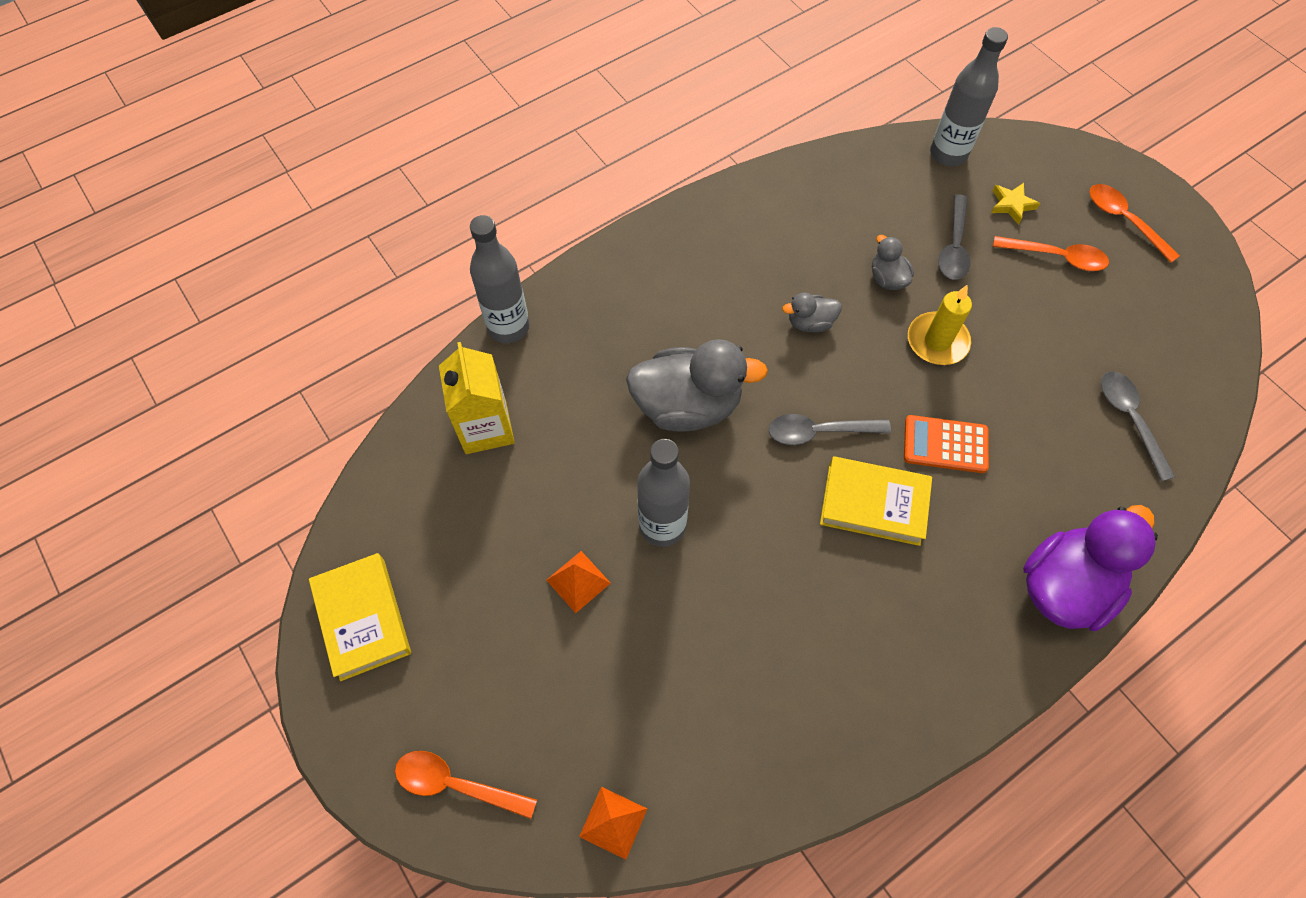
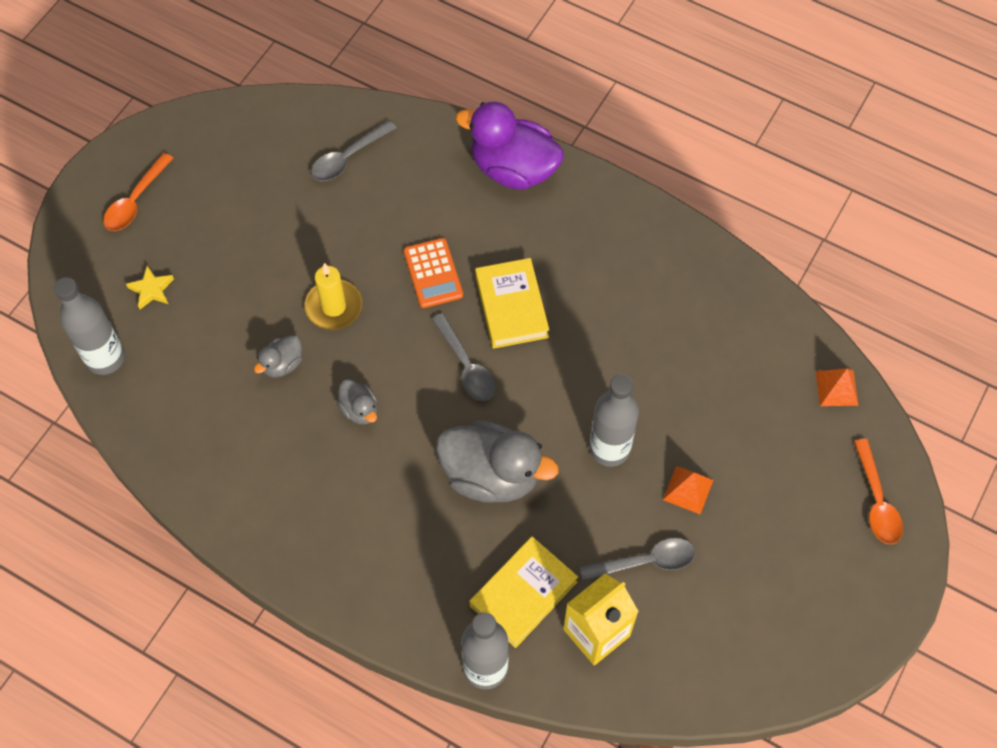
camera: 115 degrees left, 0 degrees up
yellow book [309,553,411,681] -> yellow book moved to [470,537,578,648]
grey duck [626,339,768,432] -> grey duck turned 135 degrees clockwise [436,420,559,503]
grey spoon [938,194,971,280] -> grey spoon moved to [580,538,696,581]
orange spoon [993,236,1109,271] -> none

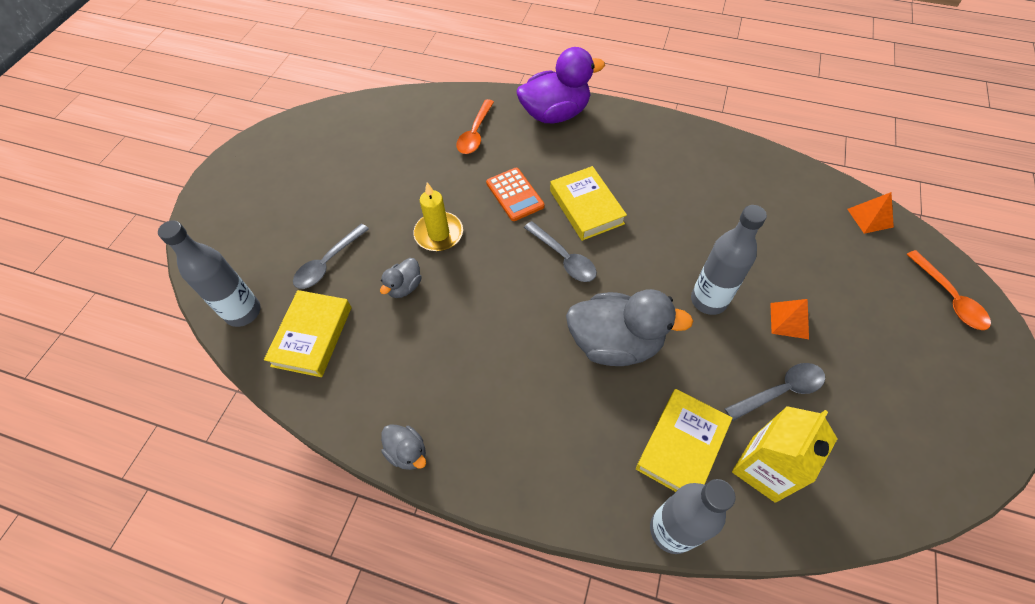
camera: 10 degrees left, 5 degrees down
orange spoon [103,153,173,231] -> orange spoon moved to [456,99,494,154]
yellow star [126,266,174,309] -> none
grey spoon [311,120,396,181] -> grey spoon moved to [293,223,369,289]
grey duck [337,379,378,425] -> grey duck moved to [381,424,426,470]
purple duck [456,102,564,190] -> purple duck turned 150 degrees clockwise [516,47,605,123]
none -> yellow book [264,290,351,377]

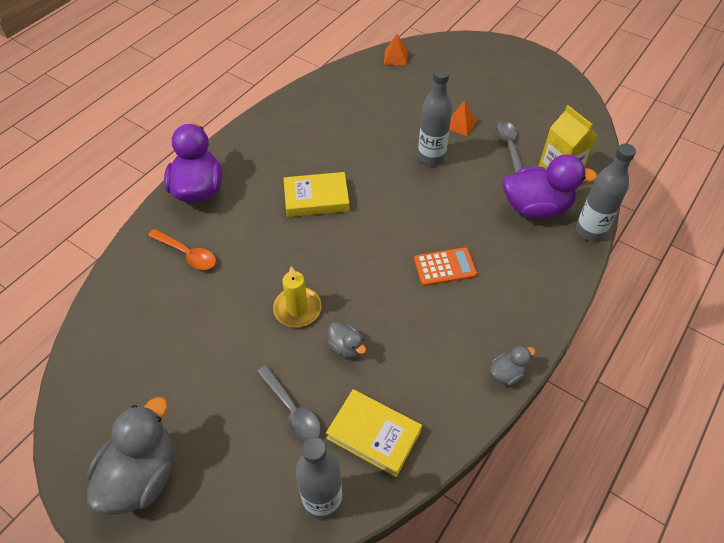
camera: 75 degrees left, 5 degrees down
orange calculator [486,168,545,221] -> orange calculator moved to [414,247,477,286]
grey spoon [524,221,597,282] -> none
grey duck [566,289,694,366] -> grey duck moved to [87,397,174,515]
yellow book [636,389,732,492] -> purple duck [503,154,597,219]
orange spoon [906,250,991,330] -> none

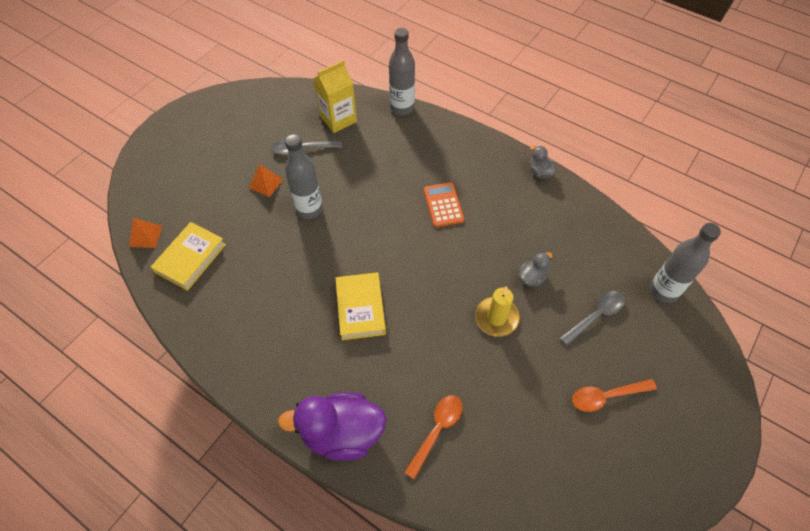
camera: 90 degrees left, 5 degrees up
grey duck [87,397,174,515] -> none
yellow book [326,389,422,477] -> yellow book moved to [151,222,226,291]
purple duck [503,154,597,219] -> none
none -> orange spoon [572,379,657,412]

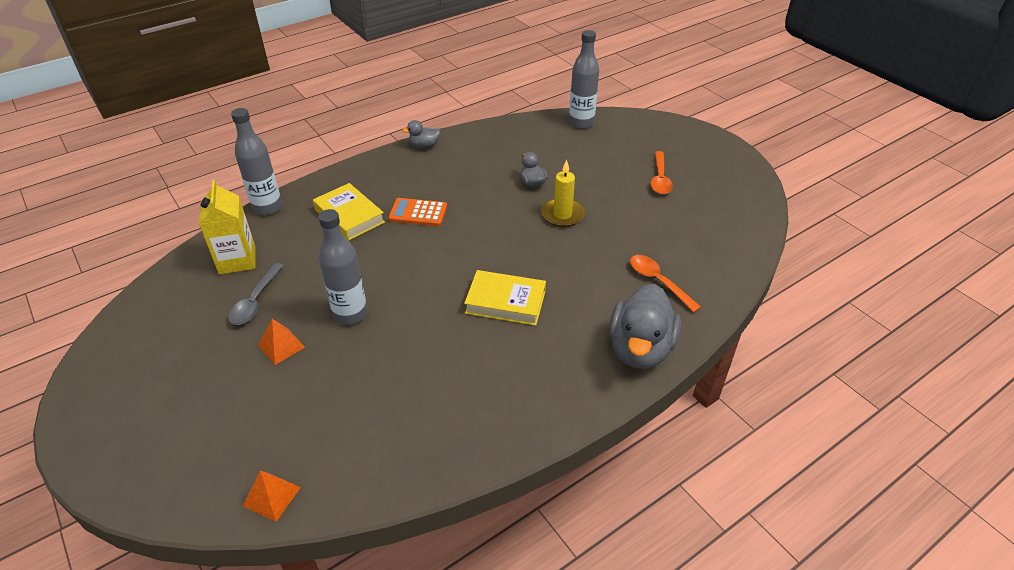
camera: 70 degrees left, 15 degrees down
yellow book [151,222,226,291] -> yellow book moved to [313,183,385,241]
purple duck [278,392,387,461] -> grey duck [609,284,681,369]
grey spoon [559,291,625,346] -> none

